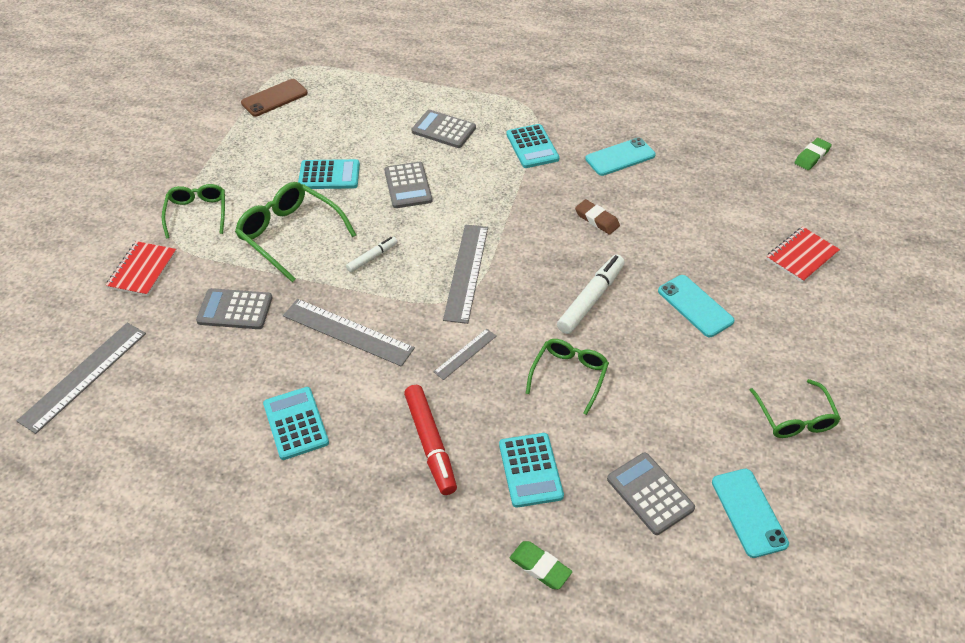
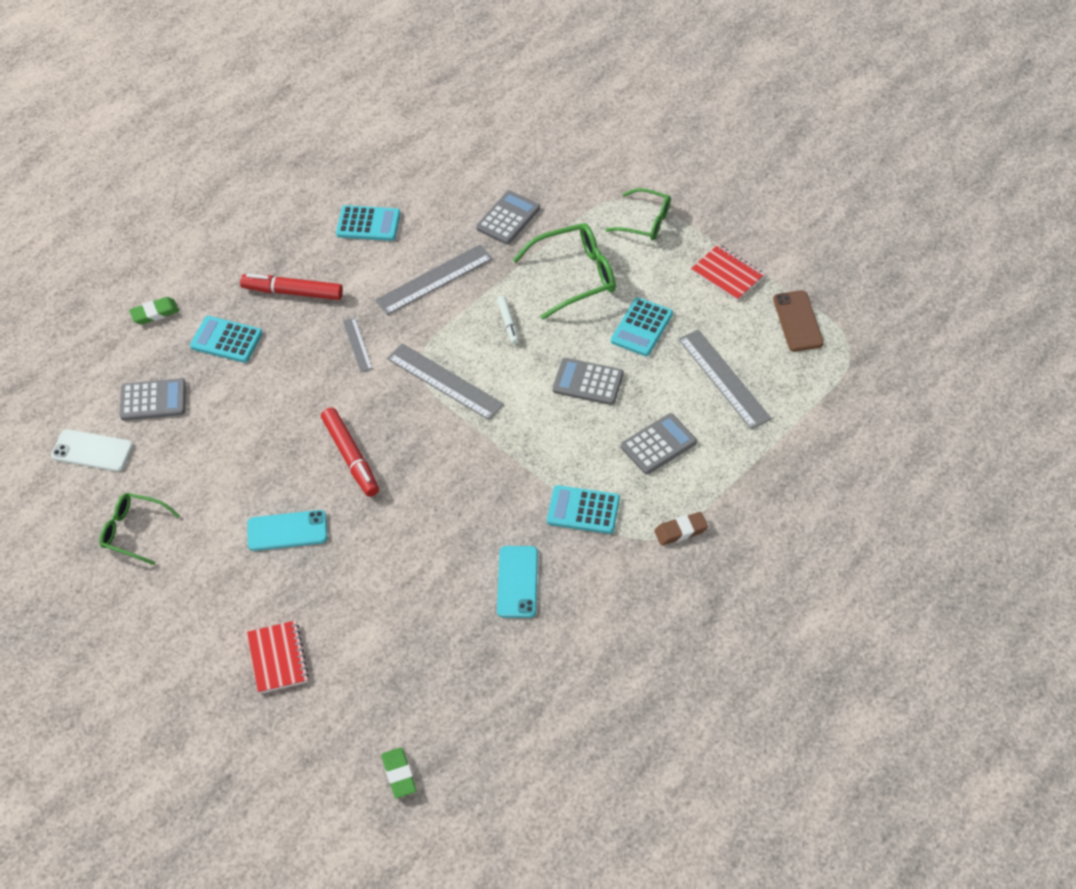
camera: 120 degrees right, 5 degrees up
grey ruler [17,323,146,434] -> grey ruler moved to [679,329,772,430]
red notebook [105,241,177,296] -> red notebook moved to [691,245,765,301]
green glasses [526,339,609,415] -> none
white marker [557,255,625,334] -> red marker [321,408,379,497]
brown eraser [575,199,620,235] -> brown eraser moved to [654,512,708,546]
turquoise phone [712,469,789,558] -> white phone [51,429,133,472]

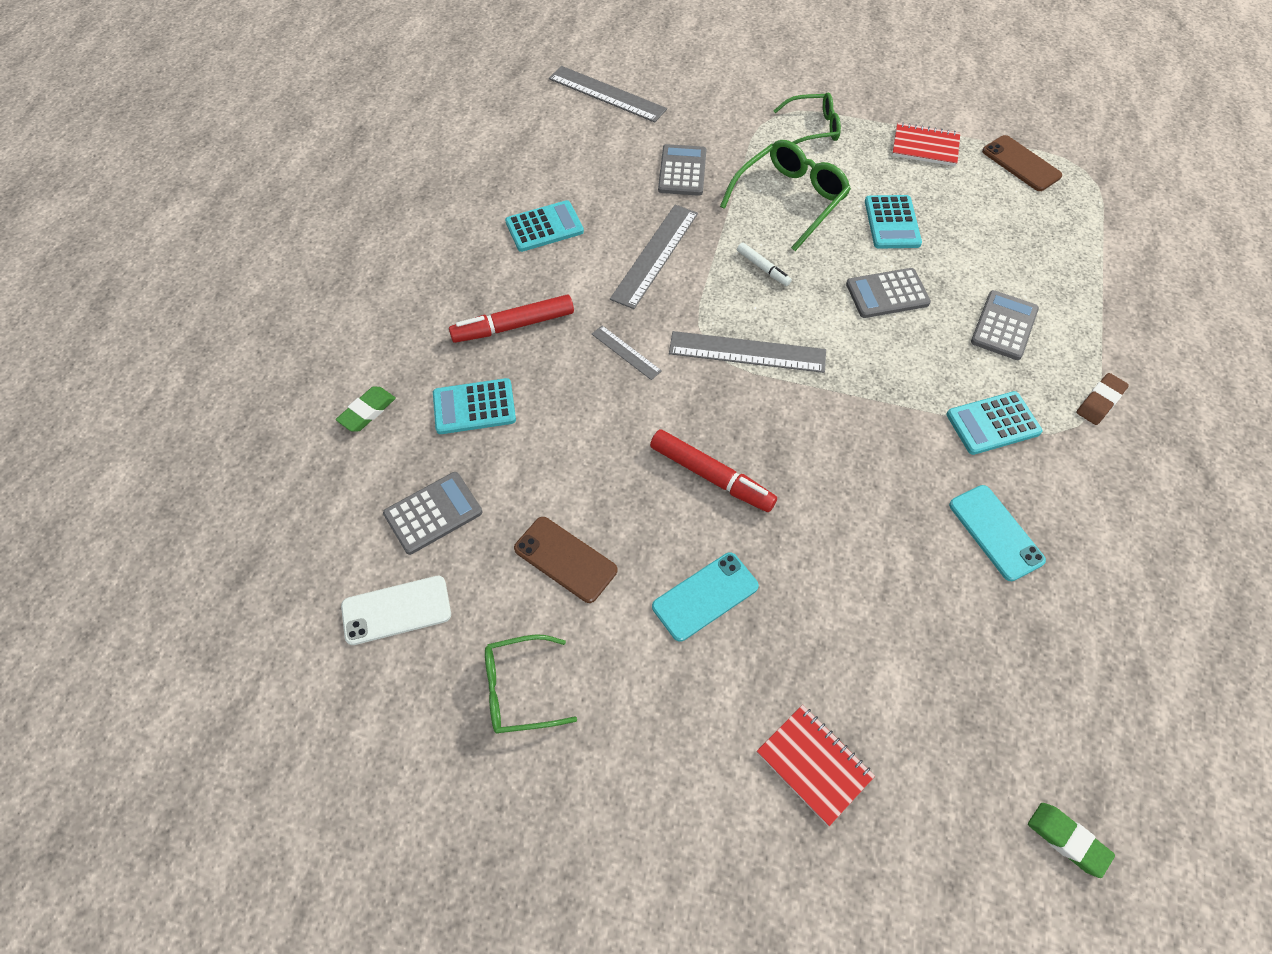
camera: 30 degrees left, 5 degrees up
grey ruler [679,329,772,430] -> grey ruler moved to [549,66,667,123]
none -> brown phone [514,517,617,603]

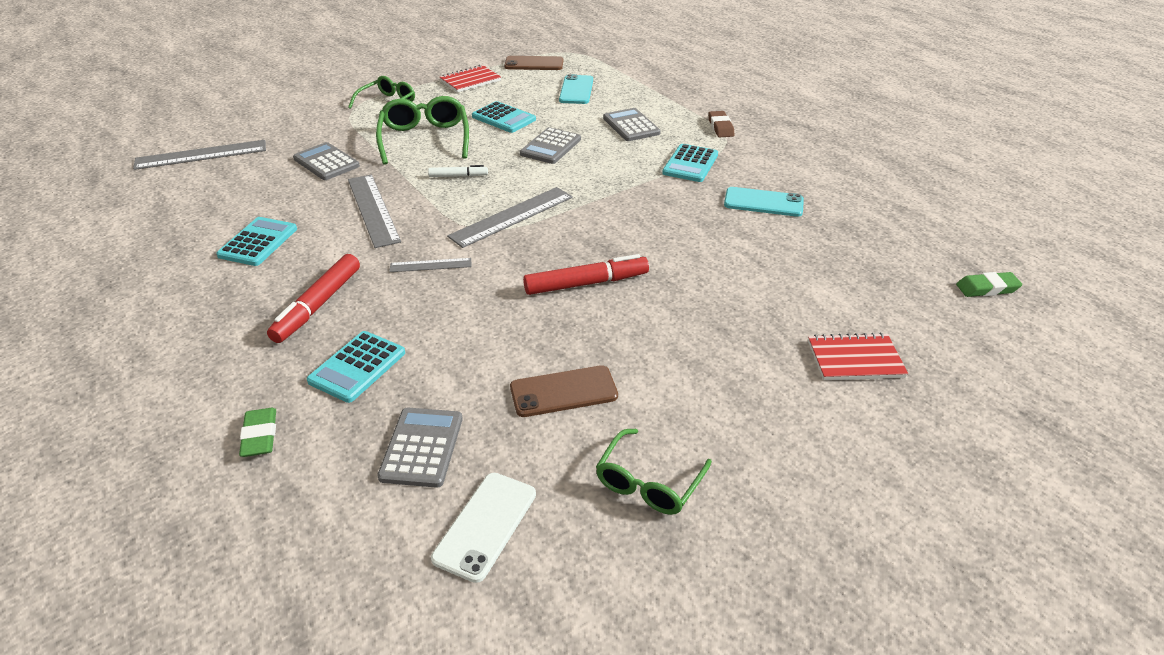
camera: 50 degrees left, 20 degrees down
turquoise phone [652,552,759,642] -> turquoise phone moved to [559,74,593,104]

